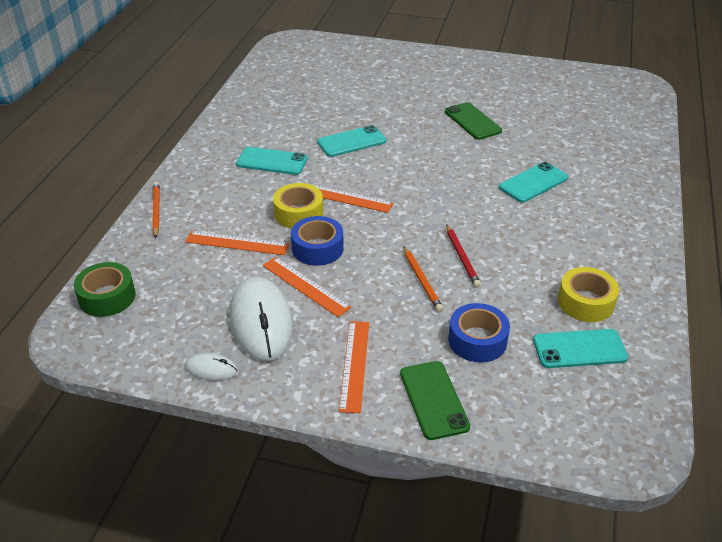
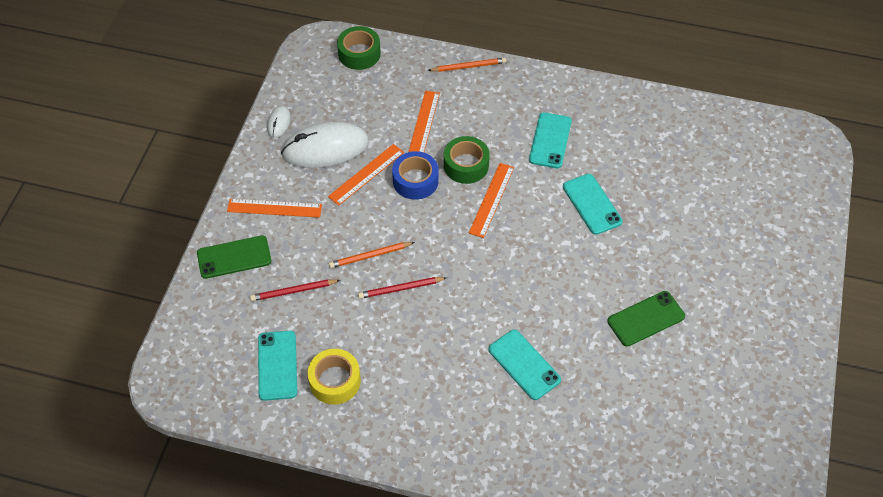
camera: 90 degrees right, 15 degrees up
yellow tape [273,183,323,229] -> green tape [444,136,490,184]
blue tape [449,303,510,363] -> red pencil [250,279,340,301]

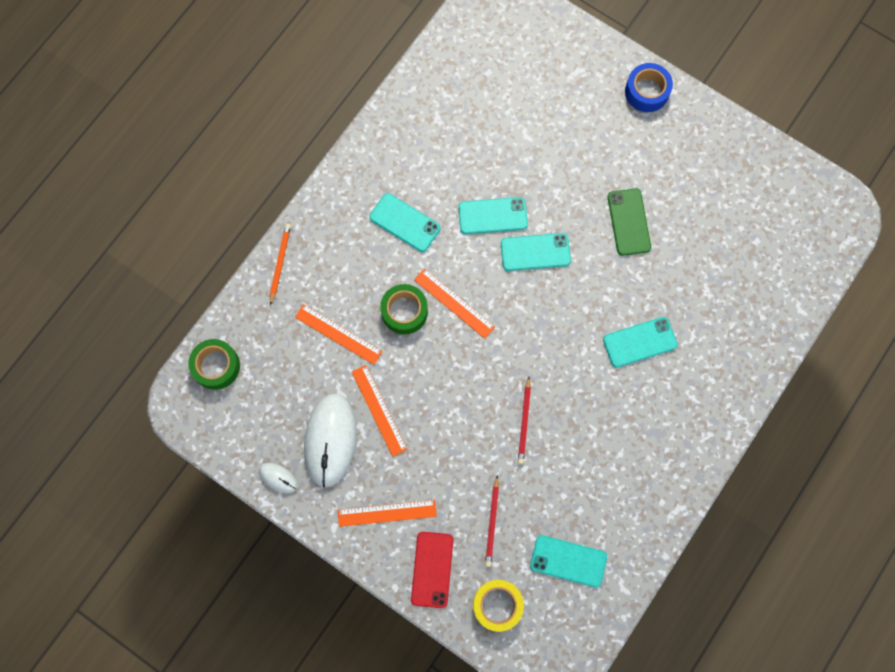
camera: 70 degrees left, 20 degrees up
green phone [197,236,271,279] -> red phone [411,532,453,608]
orange ruler [227,199,322,218] -> orange ruler turned 60 degrees clockwise [338,500,437,527]
yellow tape [307,349,361,405] -> yellow tape moved to [473,580,524,632]
orange pencil [329,242,415,268] -> none
blue tape [392,151,438,200] -> blue tape moved to [625,63,673,112]
none -> turquoise phone [501,233,571,271]

